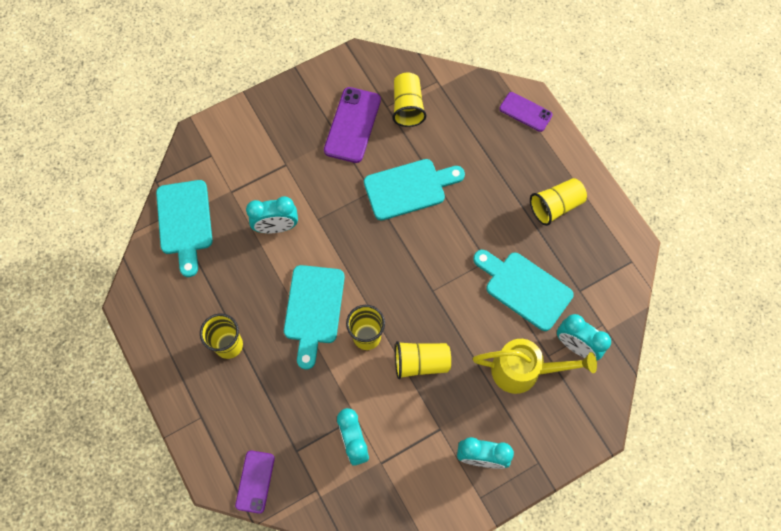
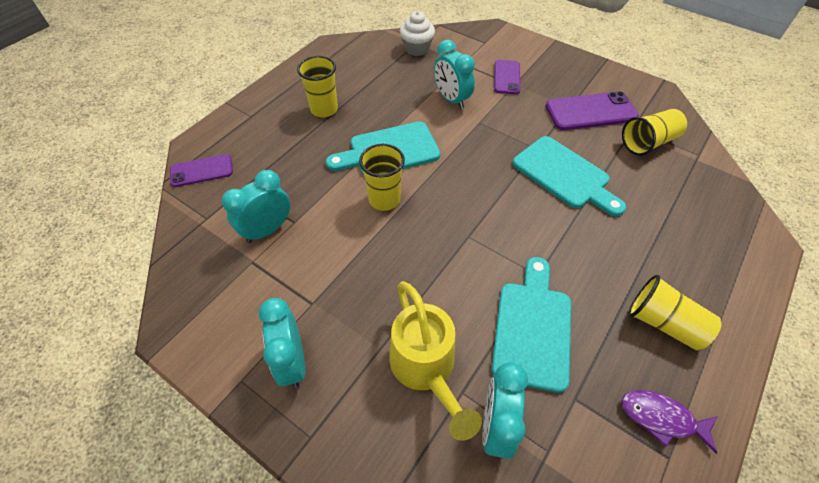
camera: 65 degrees right, 15 degrees down
turquoise cutting board [156,180,213,277] -> white cupcake [400,11,435,56]
yellow cup [395,341,451,379] -> none
purple phone [499,92,553,132] -> purple phone moved to [494,60,520,94]
none -> purple fish [621,390,718,453]

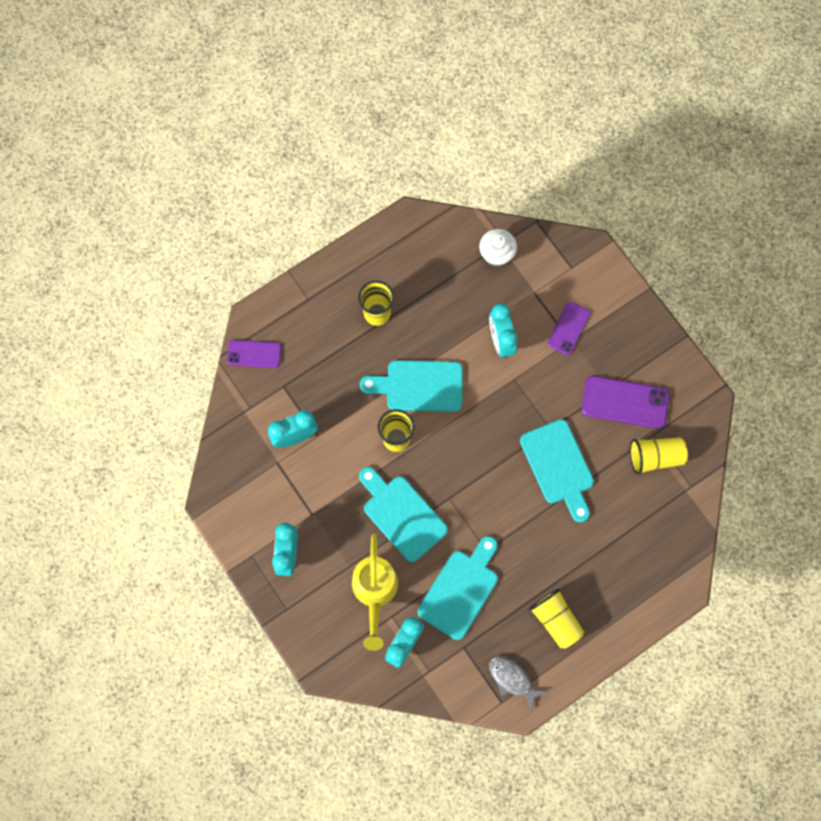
camera: 20 degrees right, 20 degrees up
purple fish [621,390,718,453] -> grey fish [489,656,546,710]
none -> turquoise cutting board [359,467,448,562]

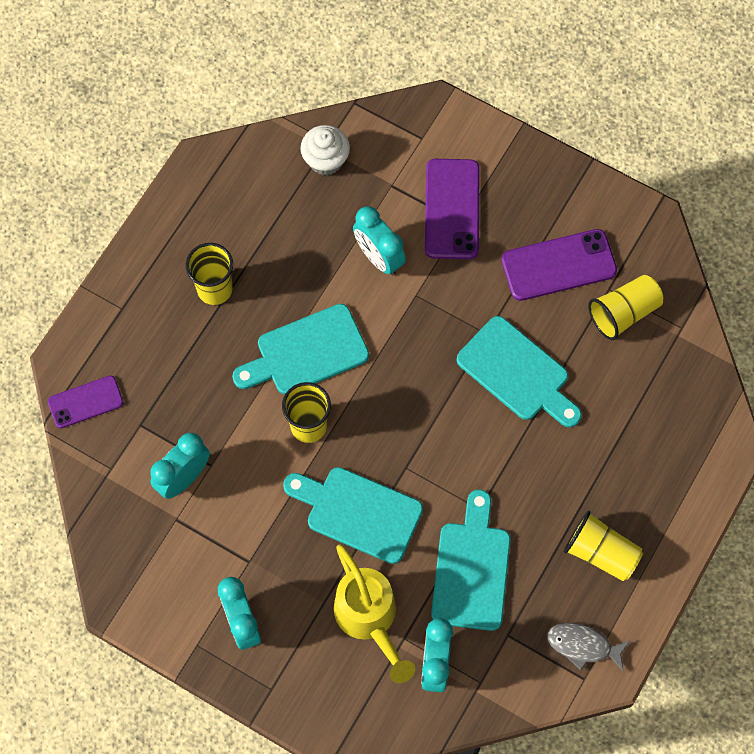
camera: 25 degrees left, 5 degrees down
purple phone [547,302,590,355] -> purple phone [425,159,480,259], size x1.58

